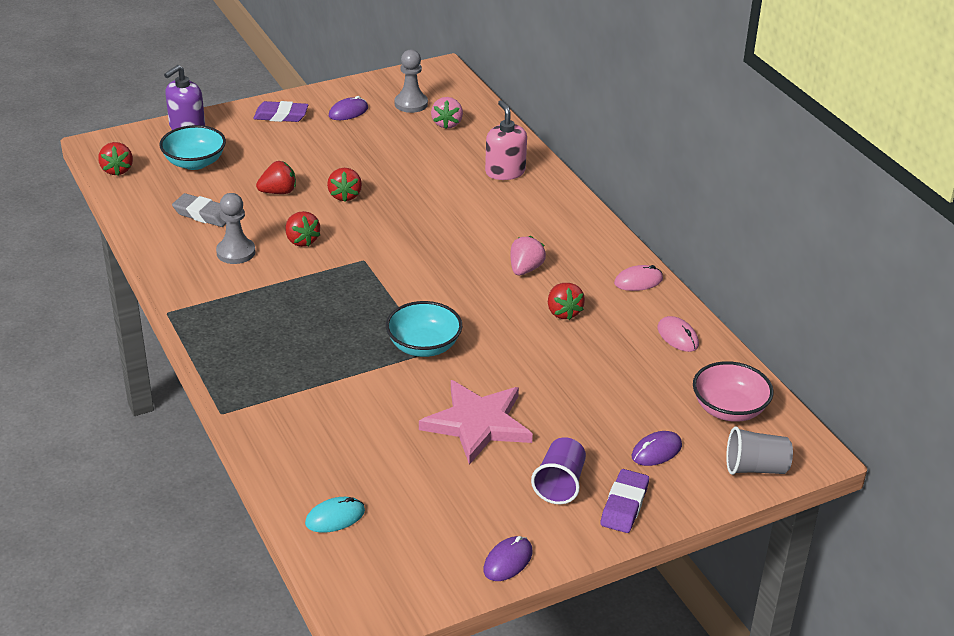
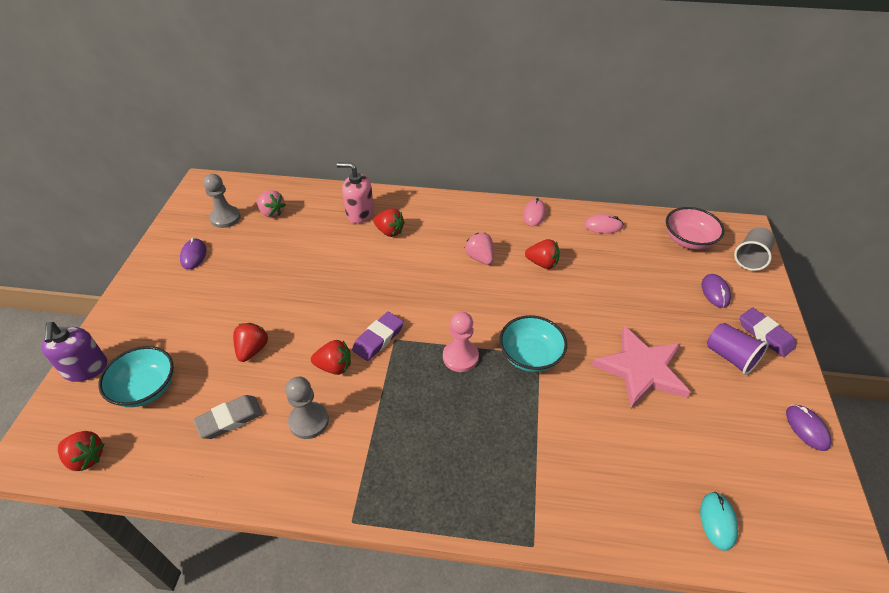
camera: 55 degrees left, 10 degrees up
purple eraser [254,101,308,122] -> purple eraser moved to [352,312,404,361]
red strawberry [327,168,362,202] -> red strawberry moved to [373,208,405,237]
none -> pink pawn [443,312,479,372]

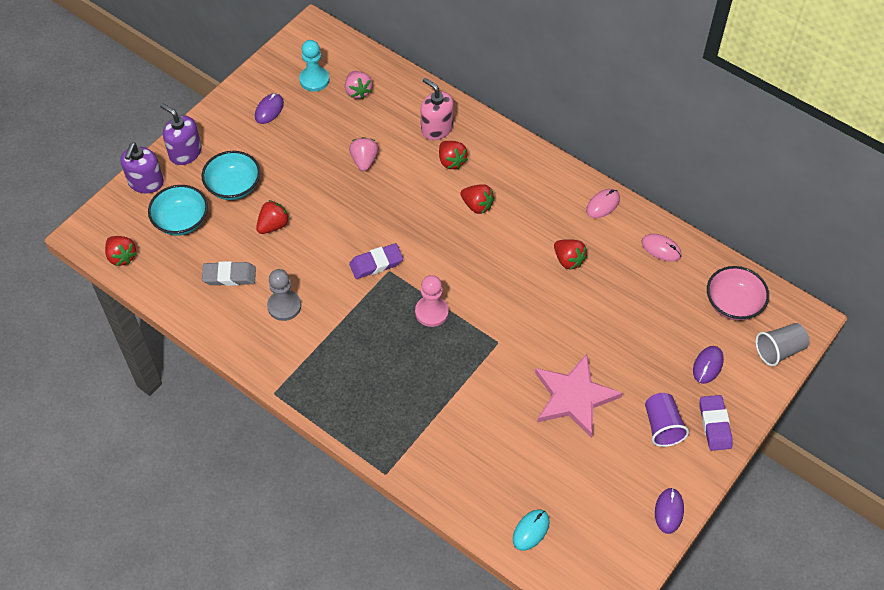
camera: 30 degrees right, 10 degrees up
grey pawn [203,174,241,228] -> turquoise pawn [299,40,330,92]
red strawberry [311,340,351,375] -> red strawberry moved to [460,184,494,214]
pink strawberry [464,233,494,265] -> pink strawberry moved to [349,137,379,171]
turquoise bowl [499,315,567,372] -> turquoise bowl moved to [202,151,260,200]
none -> purple soap dispenser [160,103,202,165]

